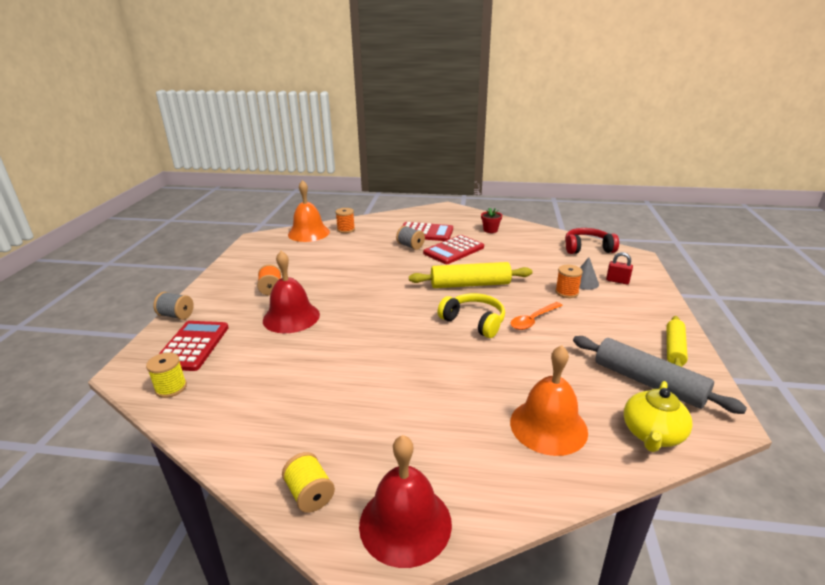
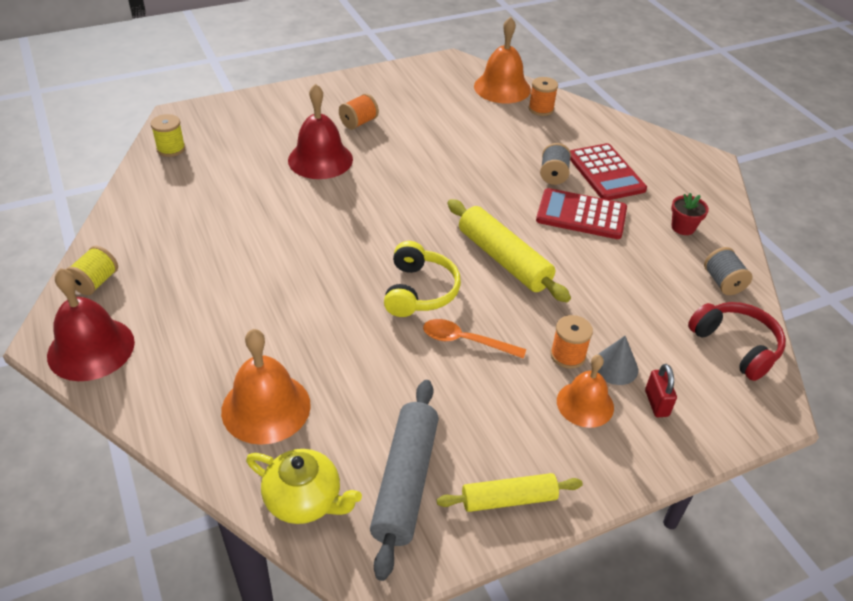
camera: 55 degrees right, 15 degrees up
grey spool [153,292,194,320] -> grey spool moved to [704,247,752,295]
red calculator [159,321,229,371] -> none
yellow teapot [624,381,693,452] -> yellow teapot turned 150 degrees counterclockwise [246,449,362,524]
none -> orange bell [557,355,614,428]

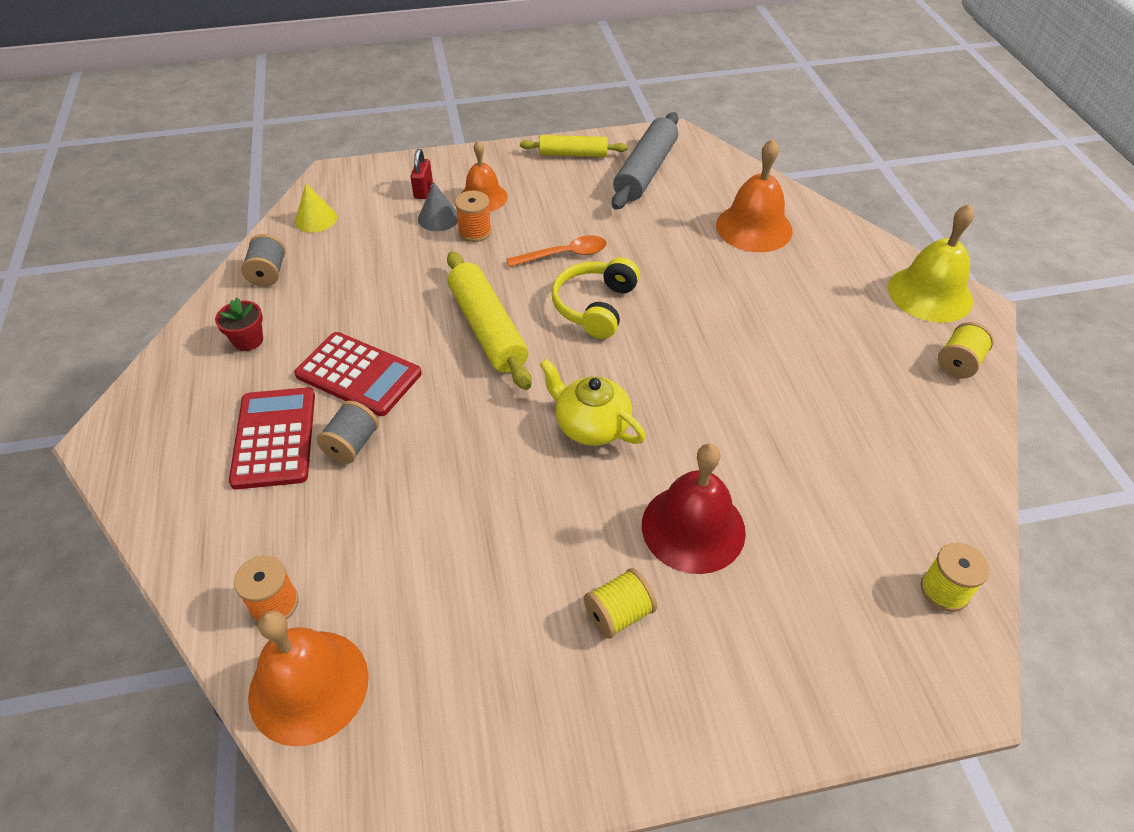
camera: 165 degrees left, 5 degrees up
red bell [47,268,135,381] -> yellow bell [888,204,974,323]
yellow teapot [246,449,362,524] -> yellow teapot moved to [540,359,646,446]
orange spool [339,93,379,130] -> yellow spool [584,568,657,639]
orange spoon [423,319,526,359] -> orange spoon turned 45 degrees counterclockwise [506,235,607,267]
red headphones [688,302,786,381] -> yellow cone [295,184,337,233]

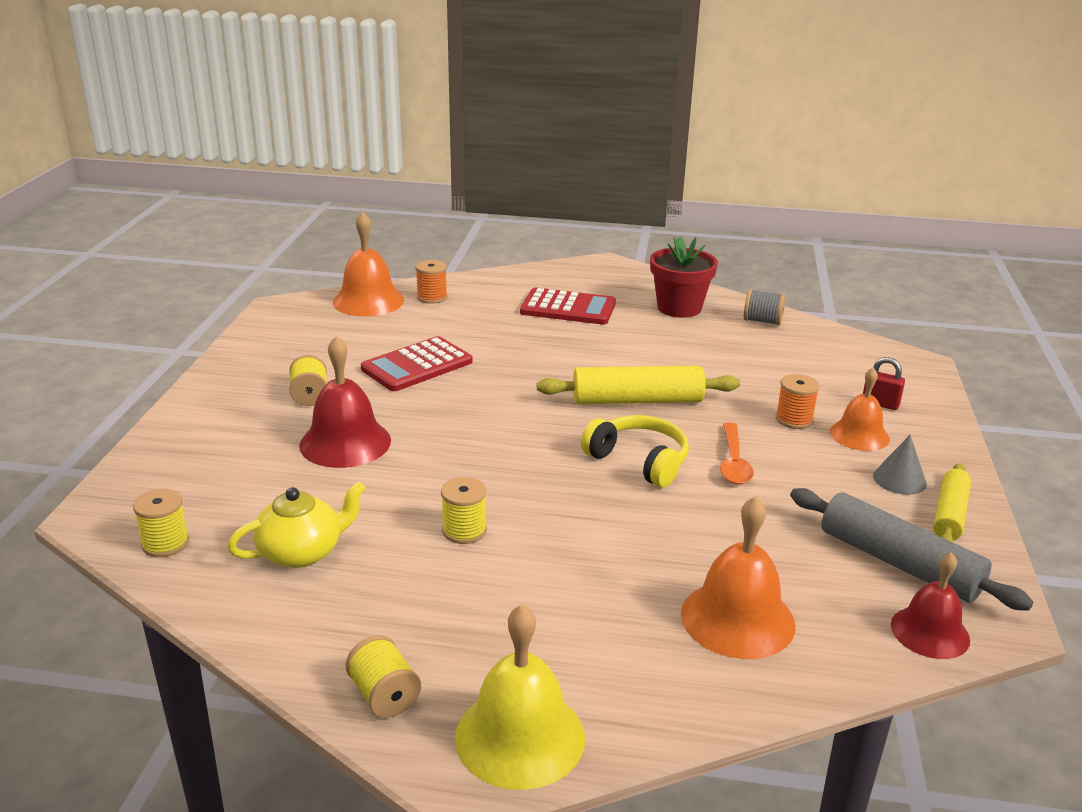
camera: 110 degrees right, 20 degrees down
red flower pot [215,298,263,351] -> red flower pot [650,236,718,318], size x1.84
red calculator [294,332,422,416] -> red calculator moved to [361,336,473,391]
yellow cone [295,184,337,233] -> none
grey spool [317,401,379,464] -> none
grey cone [418,182,458,231] -> grey cone moved to [873,435,927,495]
yellow teapot [540,359,646,446] -> yellow teapot moved to [227,481,366,568]
none -> yellow spool [441,477,487,544]
none -> red bell [891,552,970,659]

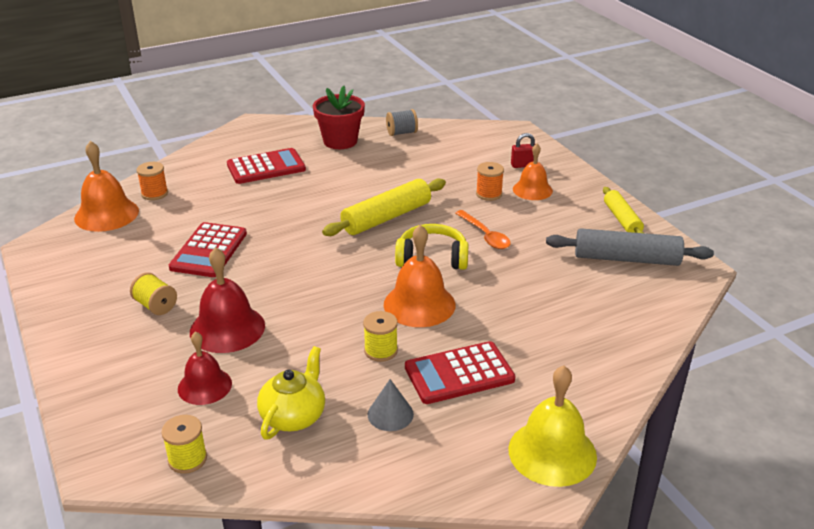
camera: 35 degrees left, 5 degrees up
yellow spool [346,635,421,718] -> none
orange bell [681,496,795,659] -> orange bell moved to [384,224,455,327]
grey cone [873,435,927,495] -> grey cone moved to [368,379,414,431]
red bell [891,552,970,659] -> red bell moved to [178,331,232,405]
none -> red calculator [405,341,515,404]

